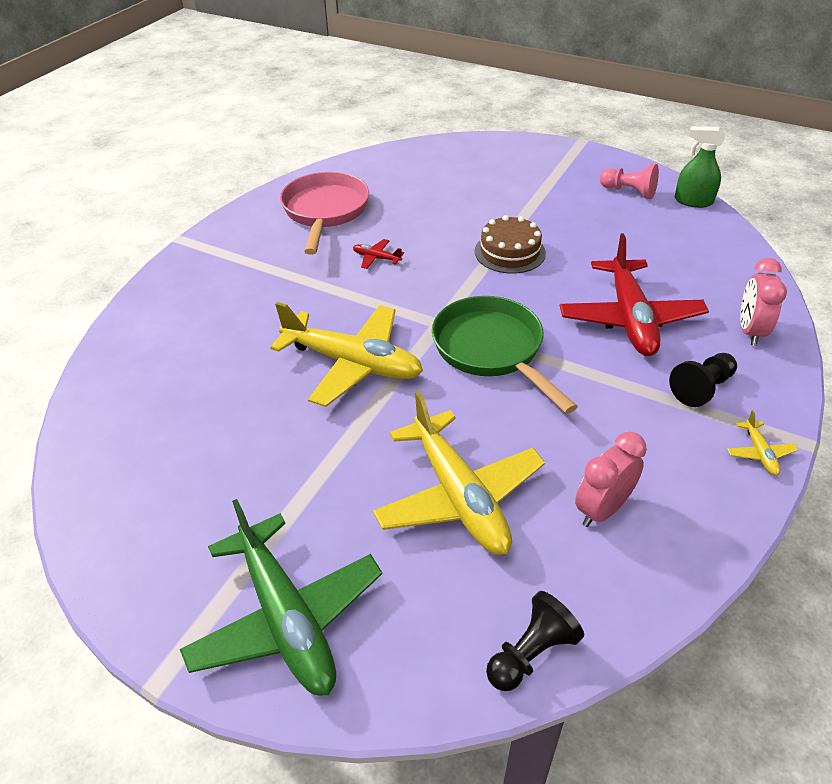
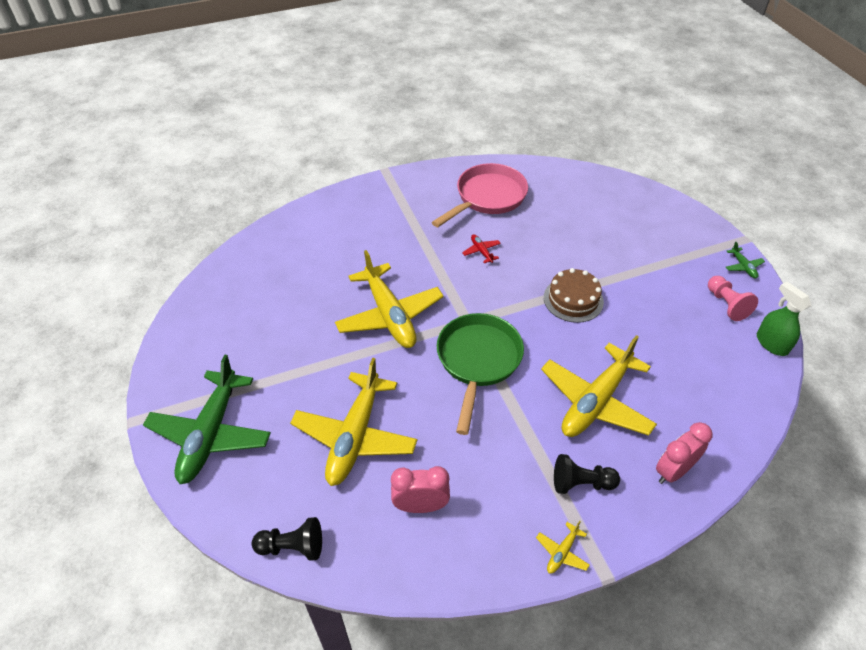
camera: 40 degrees right, 5 degrees up
red plane [560,233,709,356] -> yellow plane [541,335,657,437]
none -> green plane [726,242,765,278]

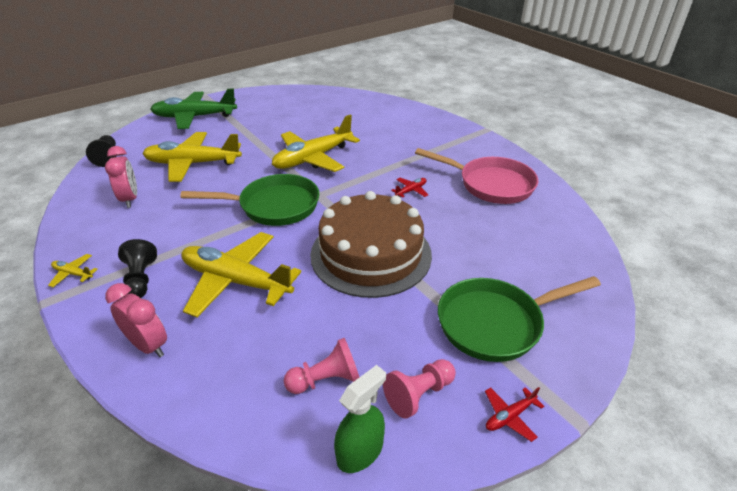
camera: 75 degrees right, 10 degrees down
brown cake [544,268,604,323] -> brown cake [310,191,432,298], size x1.86
green plane [726,242,765,278] -> red plane [485,387,544,442]
none -> pink pawn [284,338,359,394]
none -> green pan [438,276,601,362]

